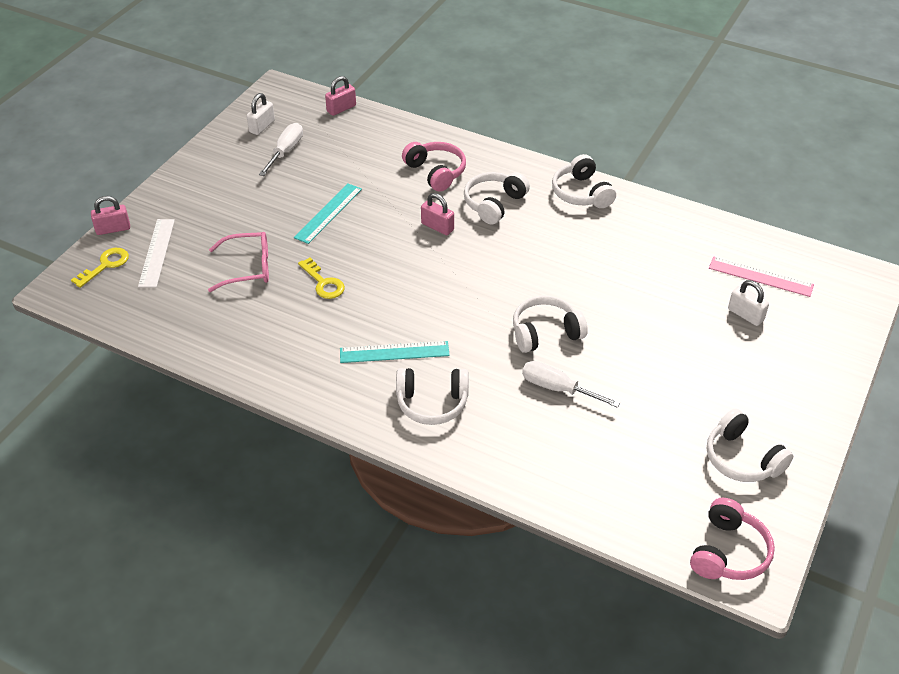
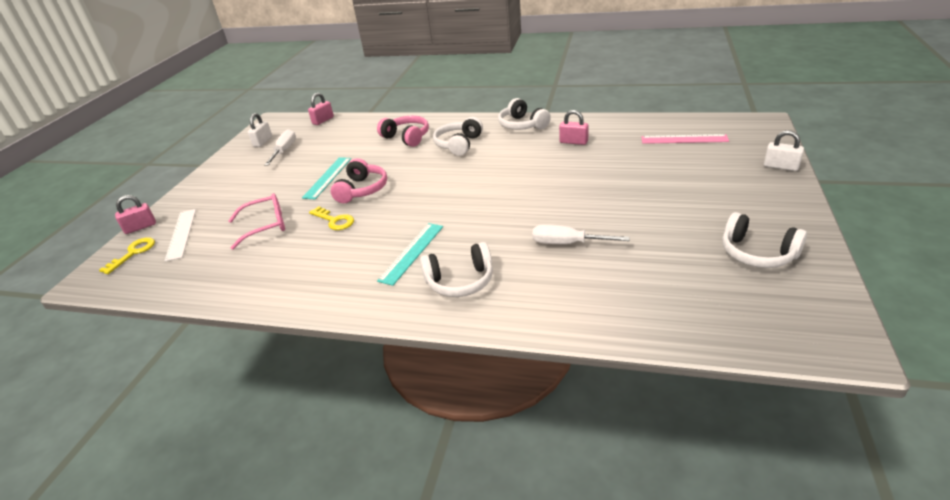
camera: 10 degrees left, 10 degrees down
turquoise ruler [340,341,450,363] -> turquoise ruler turned 45 degrees counterclockwise [377,223,443,286]
pink padlock [421,193,454,235] -> pink padlock moved to [559,110,589,145]
white headphones [513,296,588,353] -> none
pink headphones [690,498,775,580] -> pink headphones moved to [331,158,387,203]
white padlock [728,280,769,326] -> white padlock moved to [764,130,804,171]

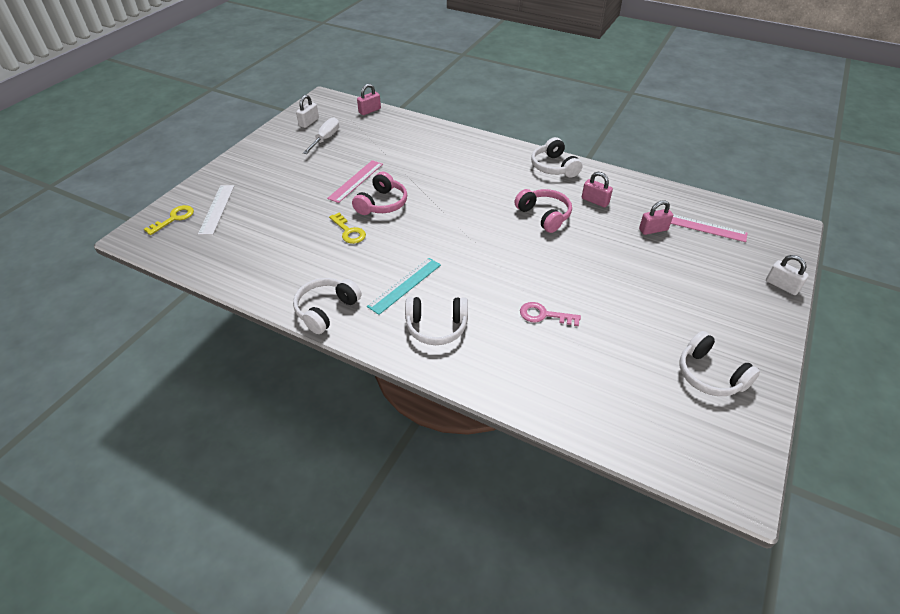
camera: 10 degrees right, 10 degrees up
pink padlock [115,195,156,234] -> pink padlock moved to [639,200,673,235]
pink glasses [229,193,285,250] -> none
turquoise ruler [302,157,351,199] -> pink ruler [327,160,383,203]
pink headphones [377,116,429,147] -> pink headphones moved to [514,189,572,233]
white headphones [433,117,483,156] -> white headphones moved to [293,278,361,334]
white screwdriver [533,224,630,244] -> pink key [520,302,581,326]

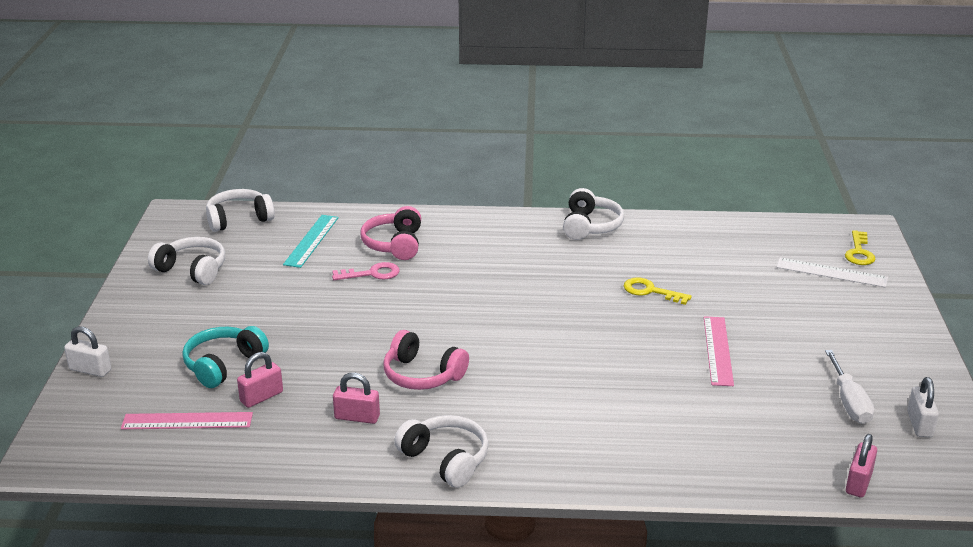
camera: 155 degrees right, 15 degrees down
white ruler [198,185,234,235] -> white ruler turned 45 degrees counterclockwise [777,258,888,288]
pink headphones [352,172,407,215] -> pink headphones moved to [360,206,421,260]
turquoise ruler [367,258,441,315] -> turquoise ruler moved to [283,215,339,268]
white headphones [405,297,468,345] -> white headphones moved to [206,189,275,232]
none -> turquoise headphones [182,326,269,388]

